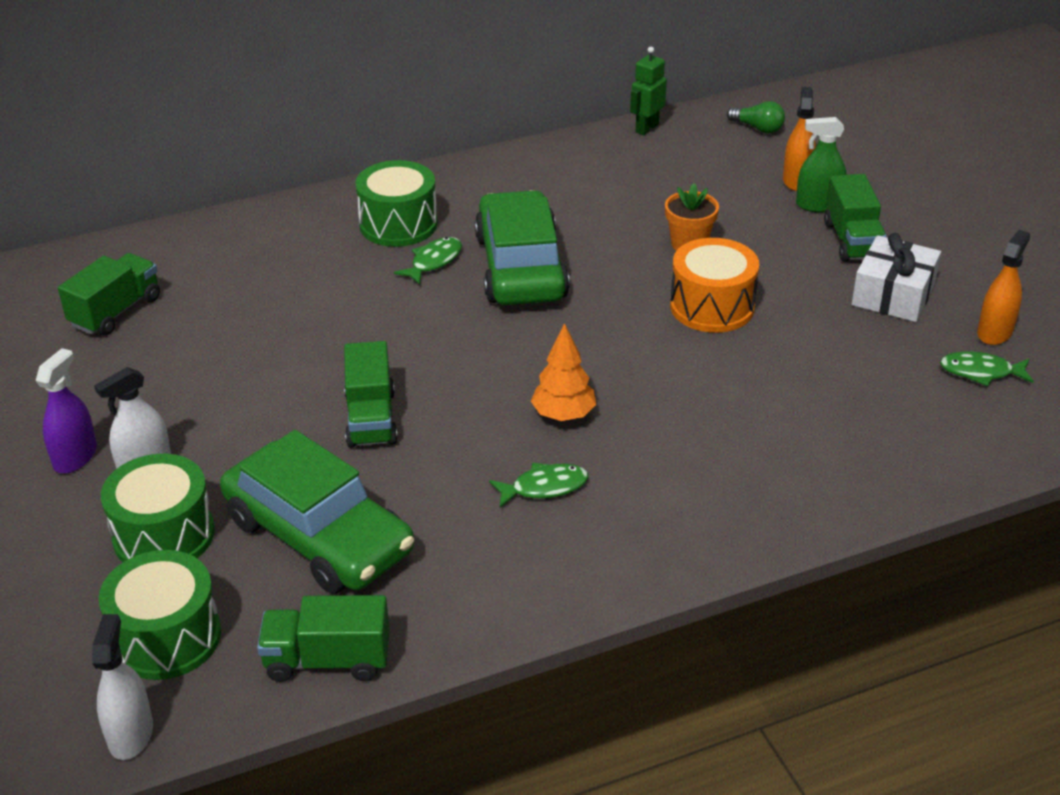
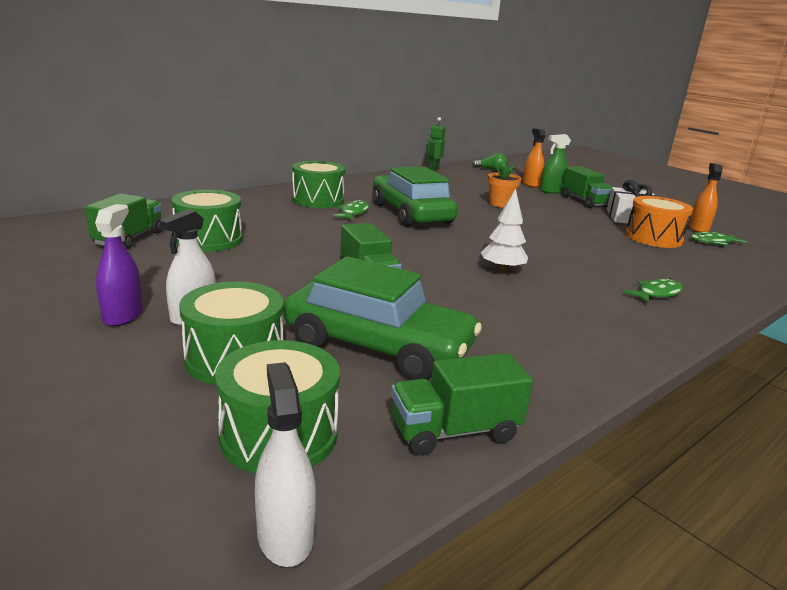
camera: 20 degrees left, 15 degrees down
green fish [489,463,588,508] -> green fish moved to [623,278,683,303]
orange tree [531,323,596,421] -> white tree [481,189,528,273]
orange drum [670,238,759,333] -> orange drum moved to [625,196,693,248]
none -> green drum [171,190,242,251]

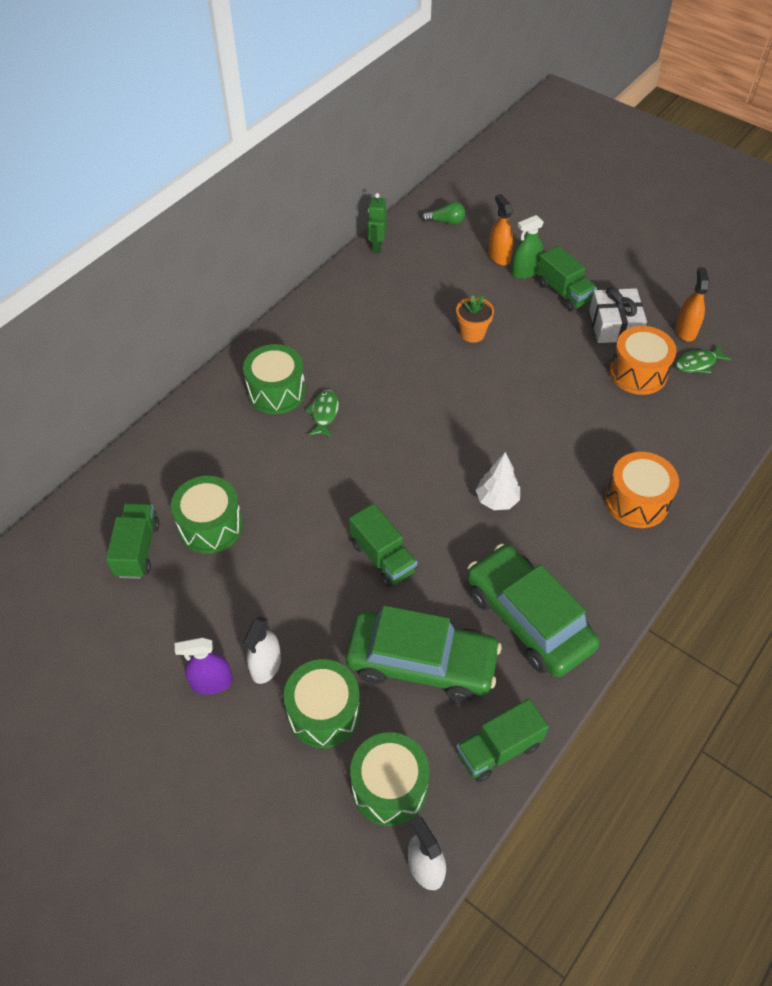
camera: 10 degrees left, 30 degrees up
purple spray bottle [95,204,143,326] -> purple spray bottle turned 90 degrees counterclockwise [175,637,233,695]
green car [373,167,458,227] -> green car moved to [467,544,600,677]
green fish [623,278,683,303] -> orange drum [605,452,679,528]

